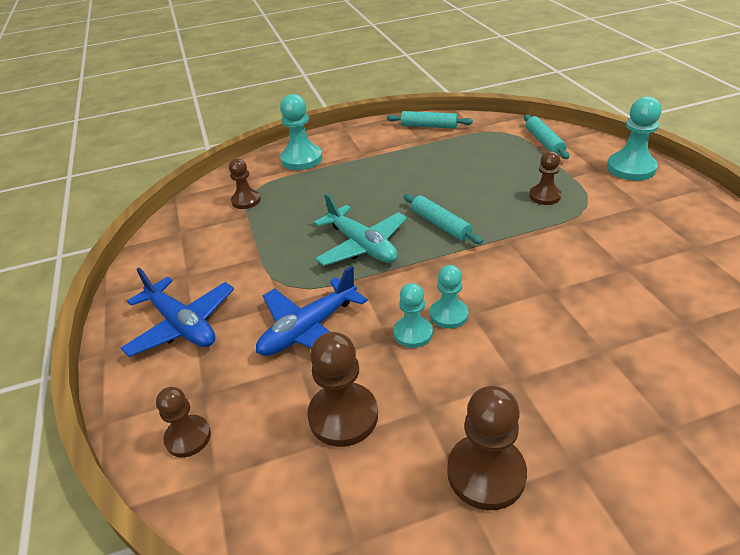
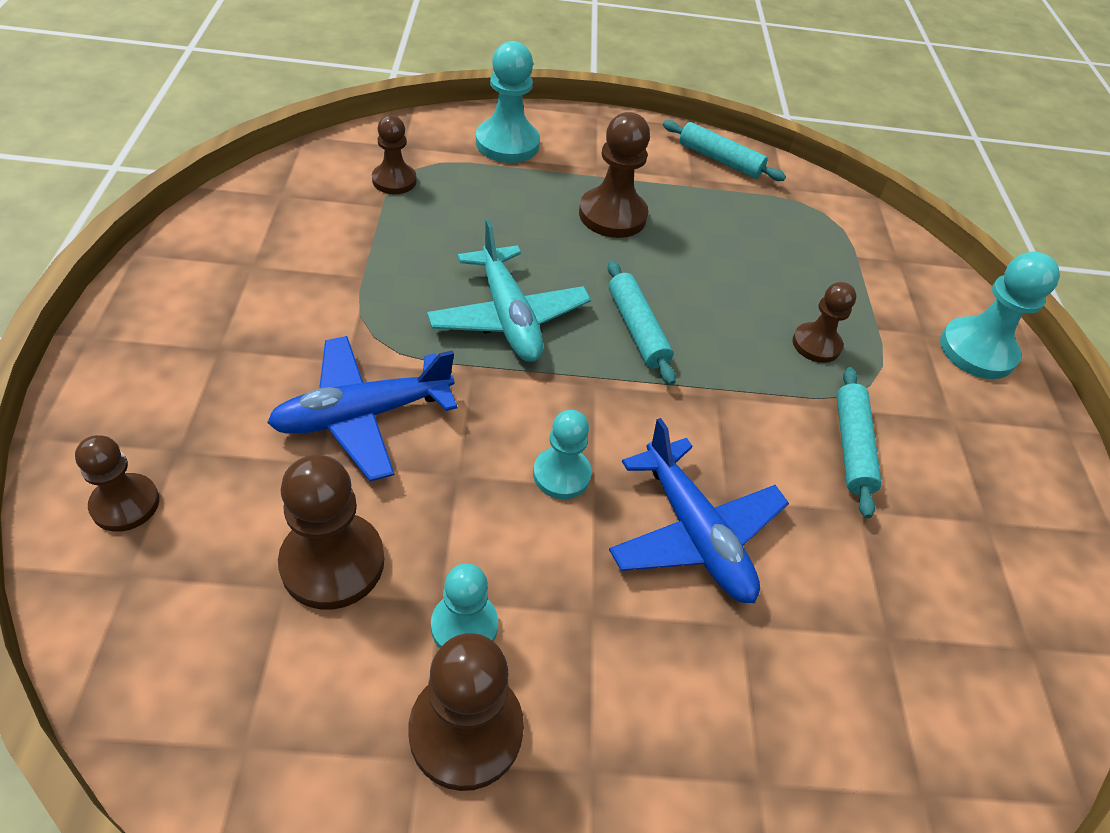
camera: 10 degrees right, 10 degrees up
blue plane [120,268,234,357] -> blue plane moved to [609,418,789,603]
turquoise pawn [393,283,433,348] -> turquoise pawn moved to [431,563,498,648]
turquoise rolling pin [524,115,569,159] -> turquoise rolling pin moved to [837,367,882,518]
none -> brown pawn [579,112,650,238]

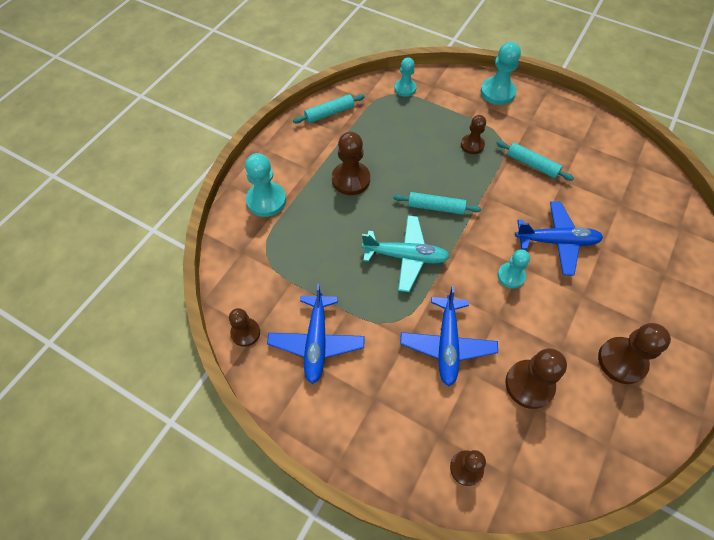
camera: 55 degrees left, 10 degrees up
brown pawn [372,115,417,194] -> brown pawn moved to [229,308,260,347]
turquoise pawn [431,563,498,648] -> turquoise pawn moved to [394,58,416,97]
none -> blue plane [267,284,365,384]

